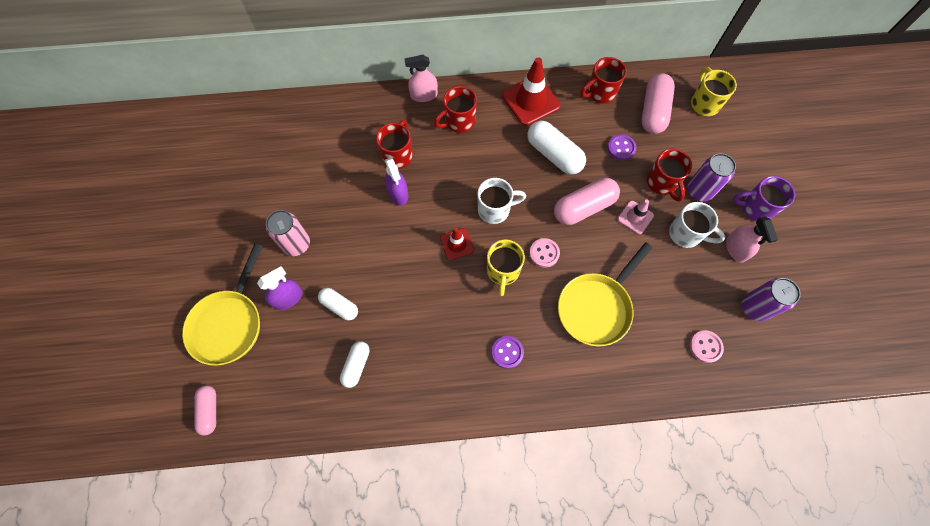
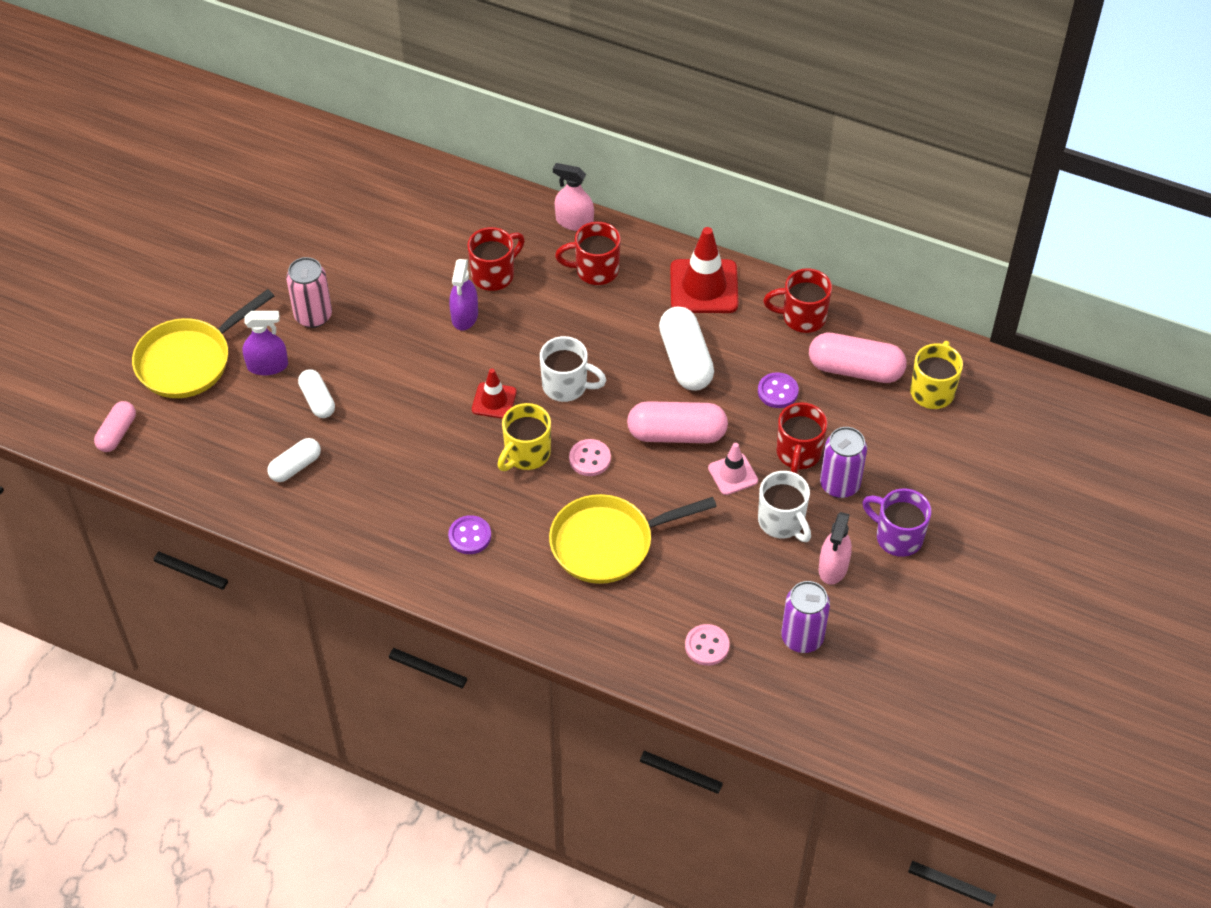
camera: 30 degrees right, 15 degrees down
pink capsule [641,73,675,134] -> pink capsule turned 60 degrees clockwise [809,333,907,383]

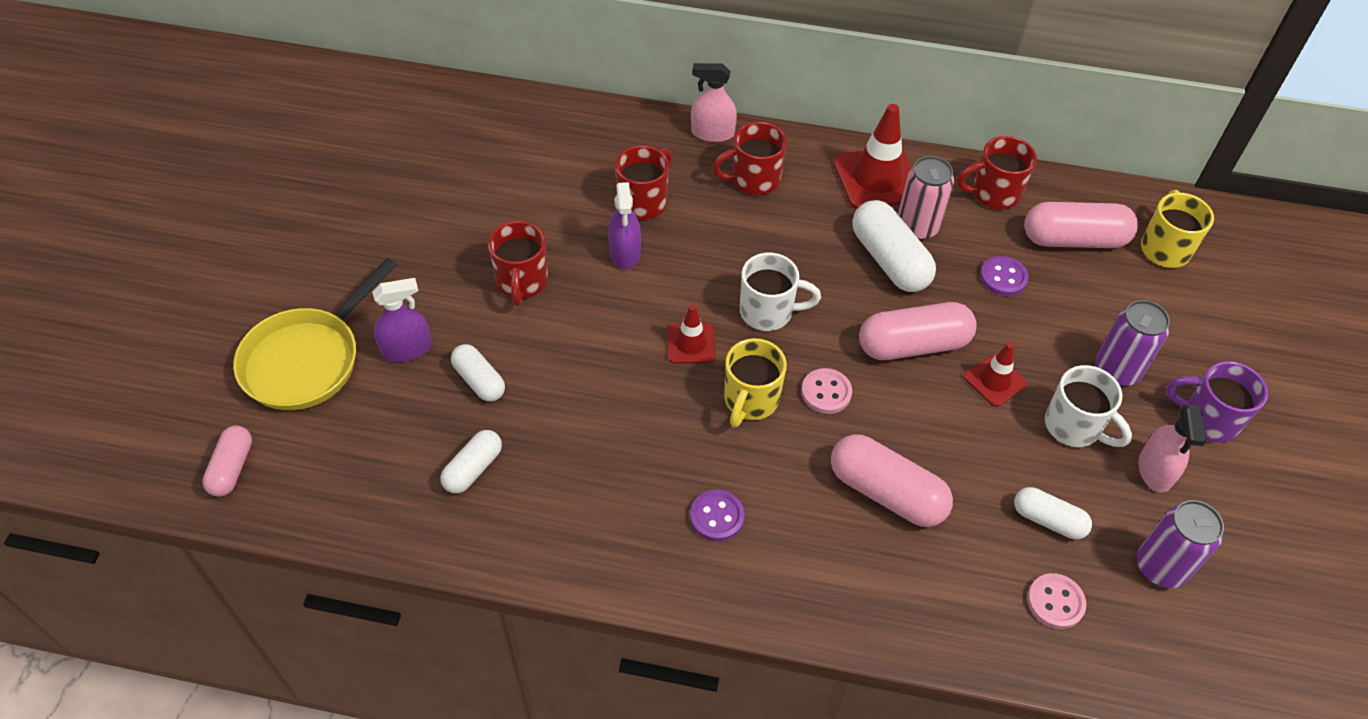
camera: 15 degrees left, 0 degrees up
pink can [286,257,332,328] -> pink can moved to [898,156,954,240]
yellow pan [549,494,717,584] -> pink capsule [831,434,953,527]
pink traffic cone [708,443,758,495] -> red traffic cone [964,342,1027,407]
red mug [776,402,828,473] -> red mug moved to [488,221,548,306]
none -> white capsule [1014,487,1092,539]

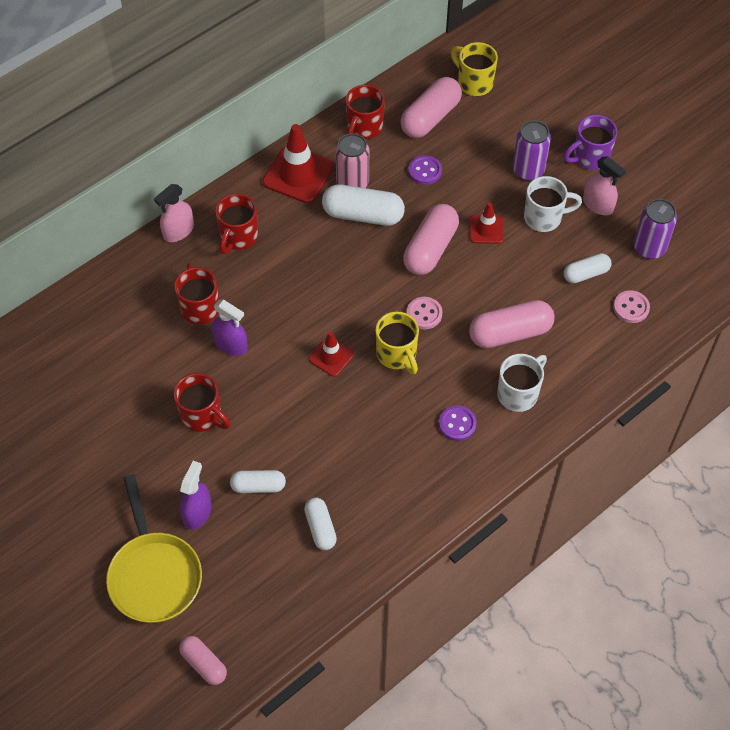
camera: 50 degrees left, 5 degrees up
white mug [740,253,821,331] -> white mug moved to [497,354,547,412]

